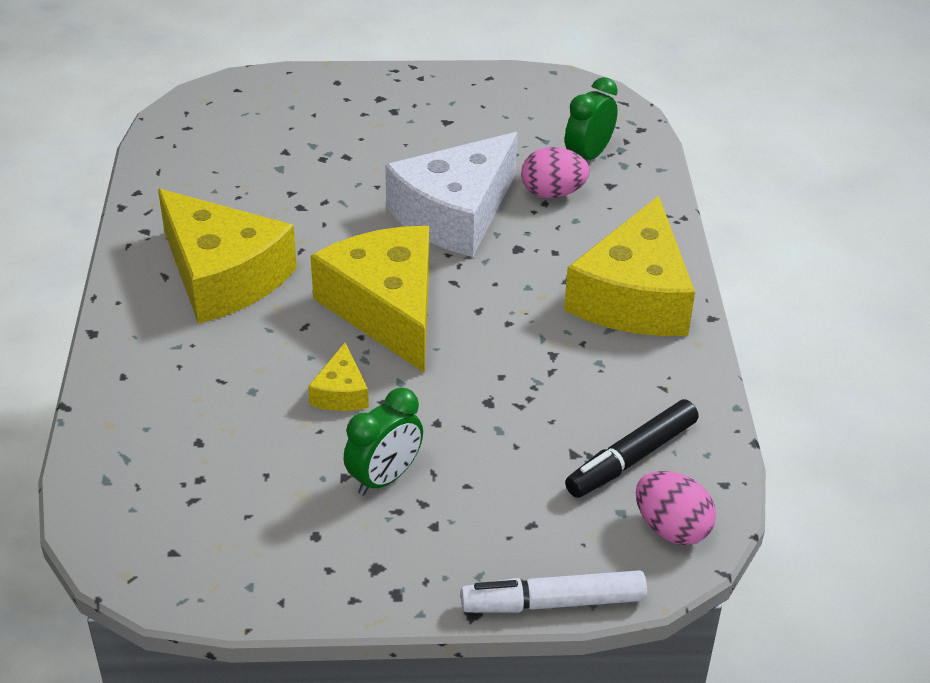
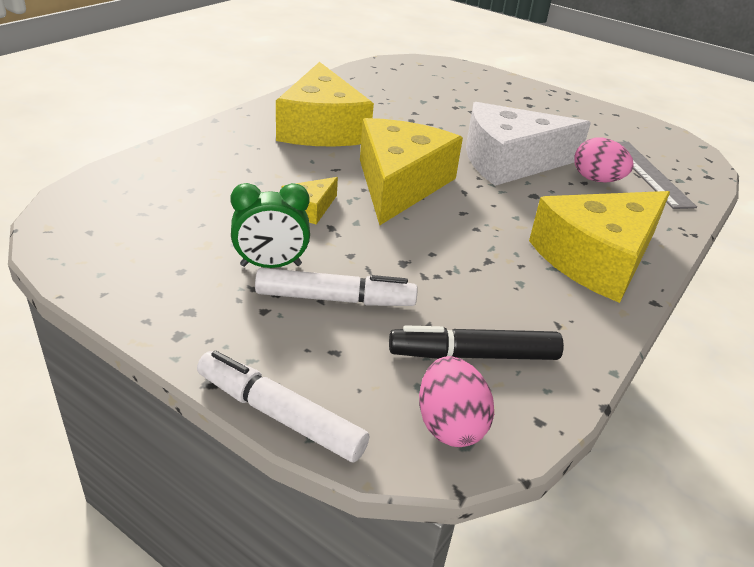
camera: 35 degrees right, 5 degrees down
green clock [565,77,618,160] -> grey ruler [617,142,697,209]
none -> white marker [255,268,418,306]

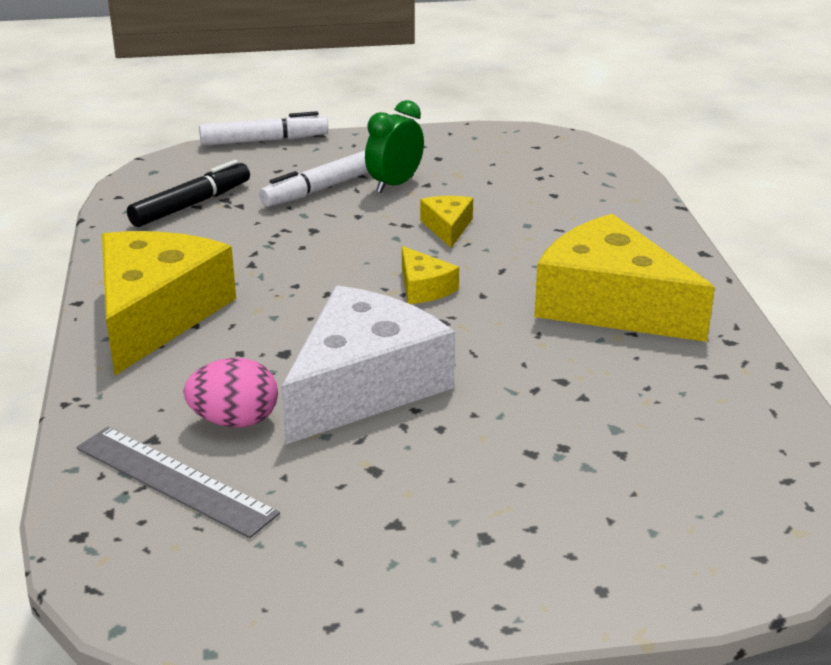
camera: 140 degrees right, 5 degrees down
yellow cheese [360,118,463,225] -> yellow cheese [402,246,459,304], size x0.44
pink egg [419,356,494,447] -> none

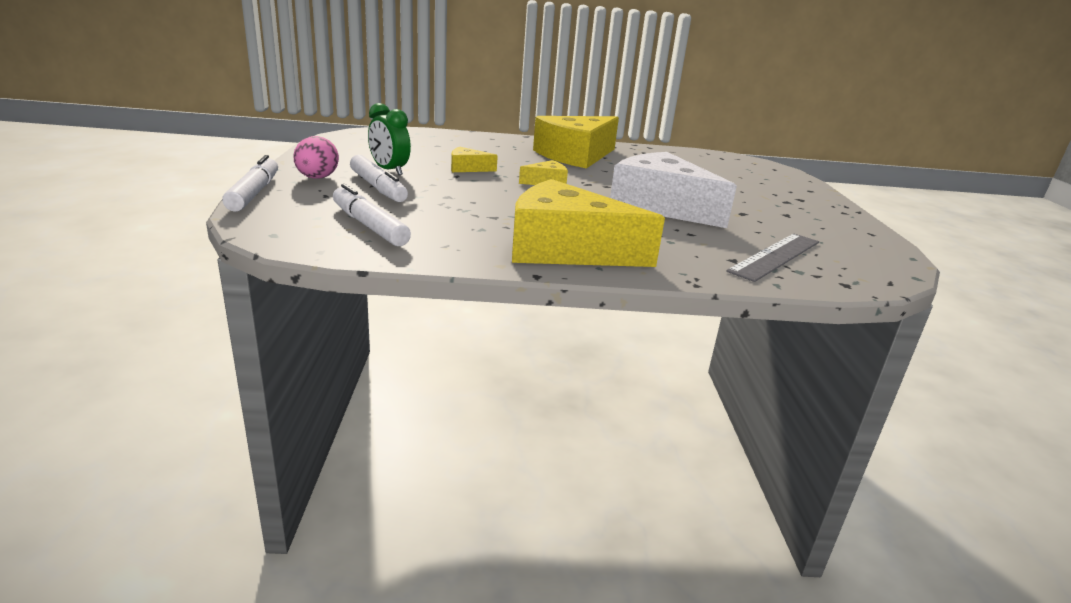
camera: 85 degrees left, 5 degrees down
black marker [127,160,250,227] -> white marker [333,184,411,246]
pink egg [183,358,278,427] -> pink egg moved to [293,136,339,179]

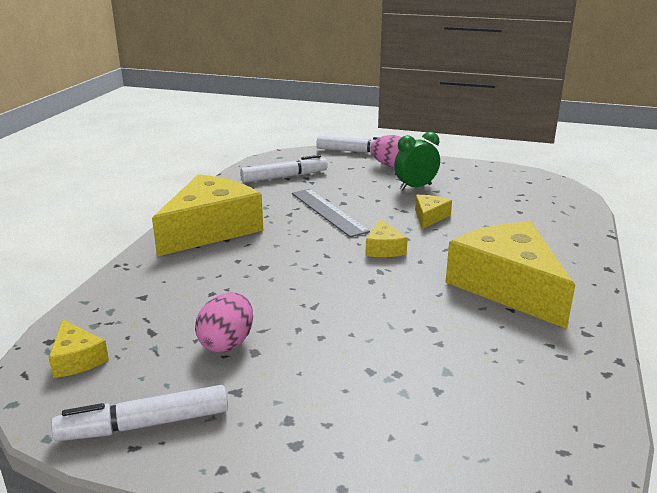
camera: 110 degrees right, 0 degrees up
white marker [350,155,408,202] -> white marker moved to [51,385,228,441]
white cheese [610,152,737,228] -> none
grey ruler [726,233,819,282] -> grey ruler moved to [292,189,370,237]
none -> yellow cheese [49,319,109,378]
none -> pink egg [195,292,253,353]

